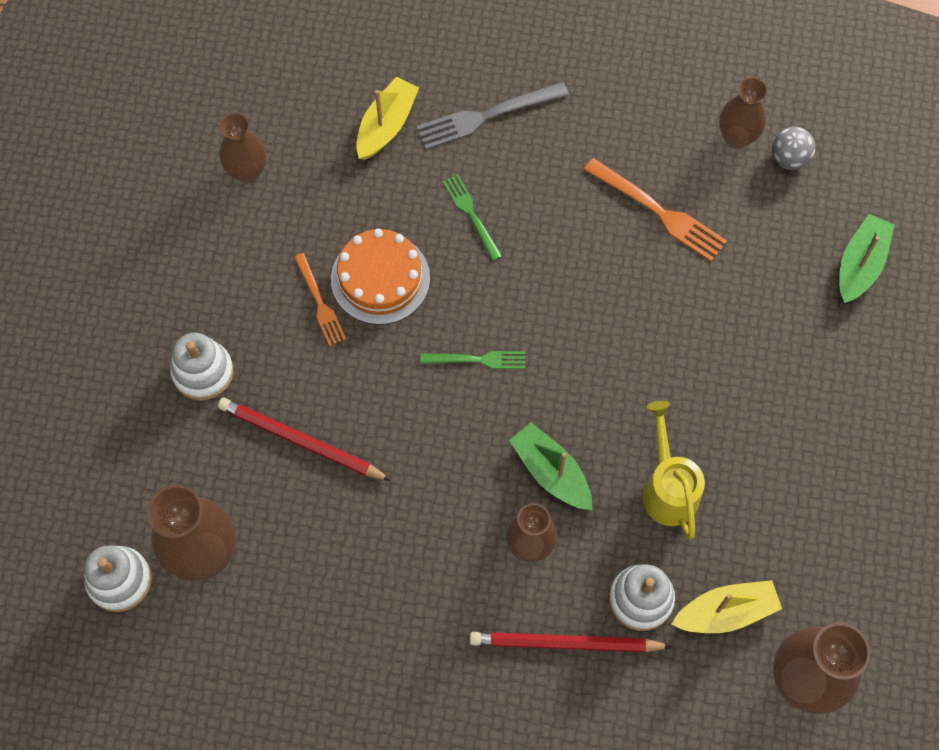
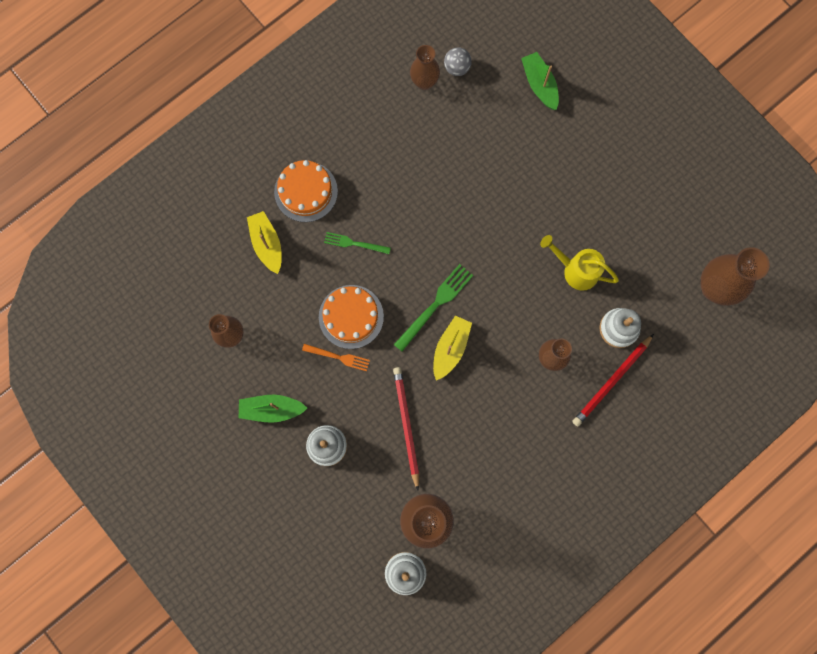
camera: 50 degrees left, 10 degrees up
red pencil [218,398,392,481] -> red pencil turned 105 degrees clockwise [393,367,419,490]
grey fork [416,82,569,150] -> orange cake [274,160,338,222]
green fork [420,351,526,369] -> green fork [394,264,473,352], size x1.57
green boat [509,423,592,510] -> green boat moved to [239,394,307,423]
orange fork [584,158,727,262] -> none
yellow boat [671,580,782,633] -> yellow boat moved to [433,316,472,380]

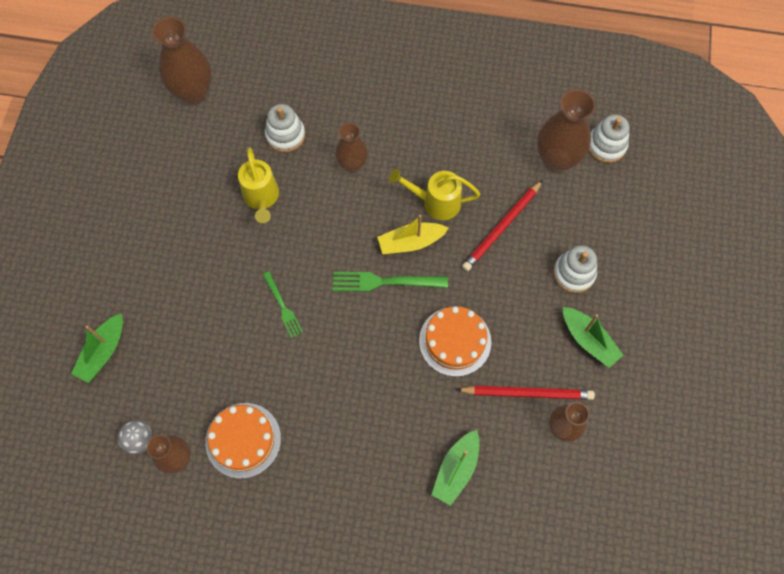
camera: 130 degrees left, 10 degrees down
yellow boat [247,211,282,274] -> green boat [432,430,480,506]
orange cake [274,160,338,222] -> orange cake moved to [205,403,281,479]
orange fork [302,344,370,371] -> none
green fork [324,232,391,254] -> green fork moved to [263,271,303,338]
red pencil [572,334,654,426] -> red pencil moved to [456,386,595,400]
none -> yellow watering can [389,169,480,220]

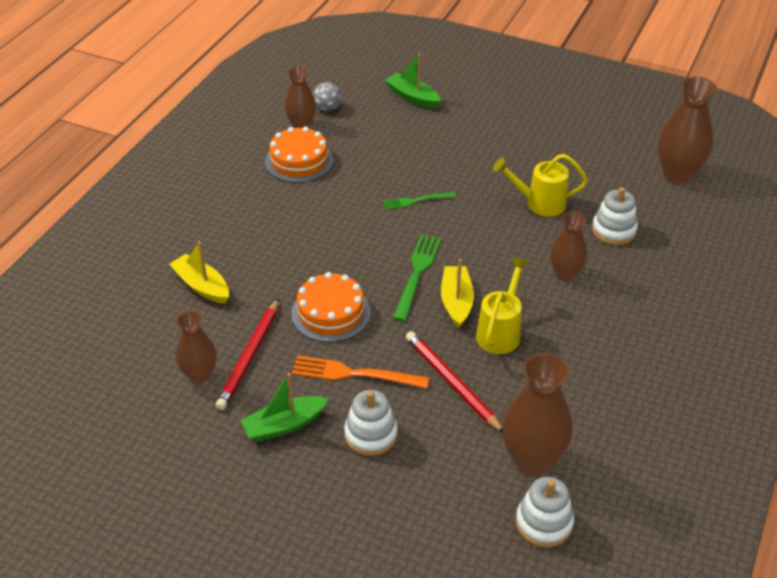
camera: 105 degrees right, 25 degrees down
green boat [432,430,480,506] -> yellow boat [169,241,229,304]
none -> orange fork [292,356,429,389]

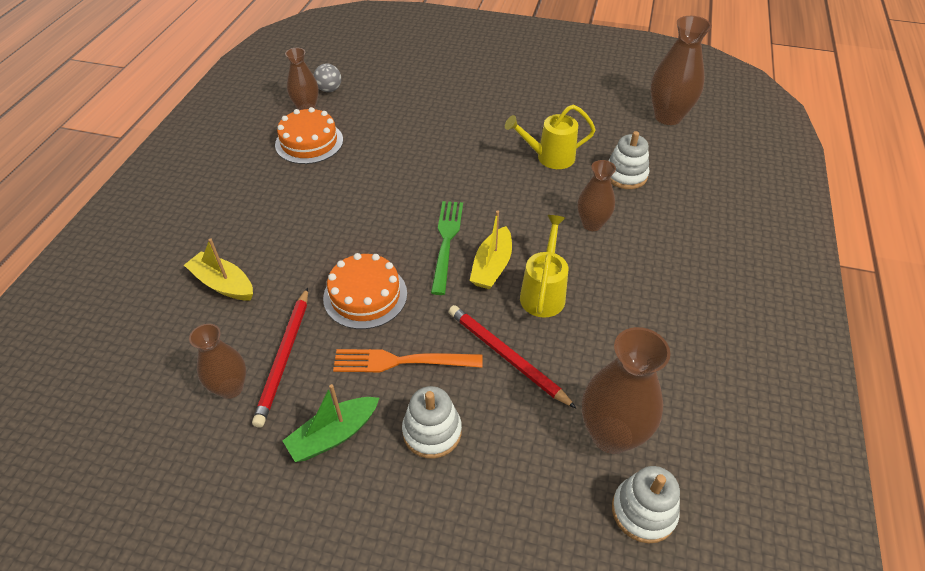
camera: 10 degrees left, 5 degrees up
green fork [382,192,456,210] -> none
green boat [385,53,441,109] -> none
yellow boat [441,259,474,328] -> yellow boat turned 150 degrees counterclockwise [470,211,512,289]

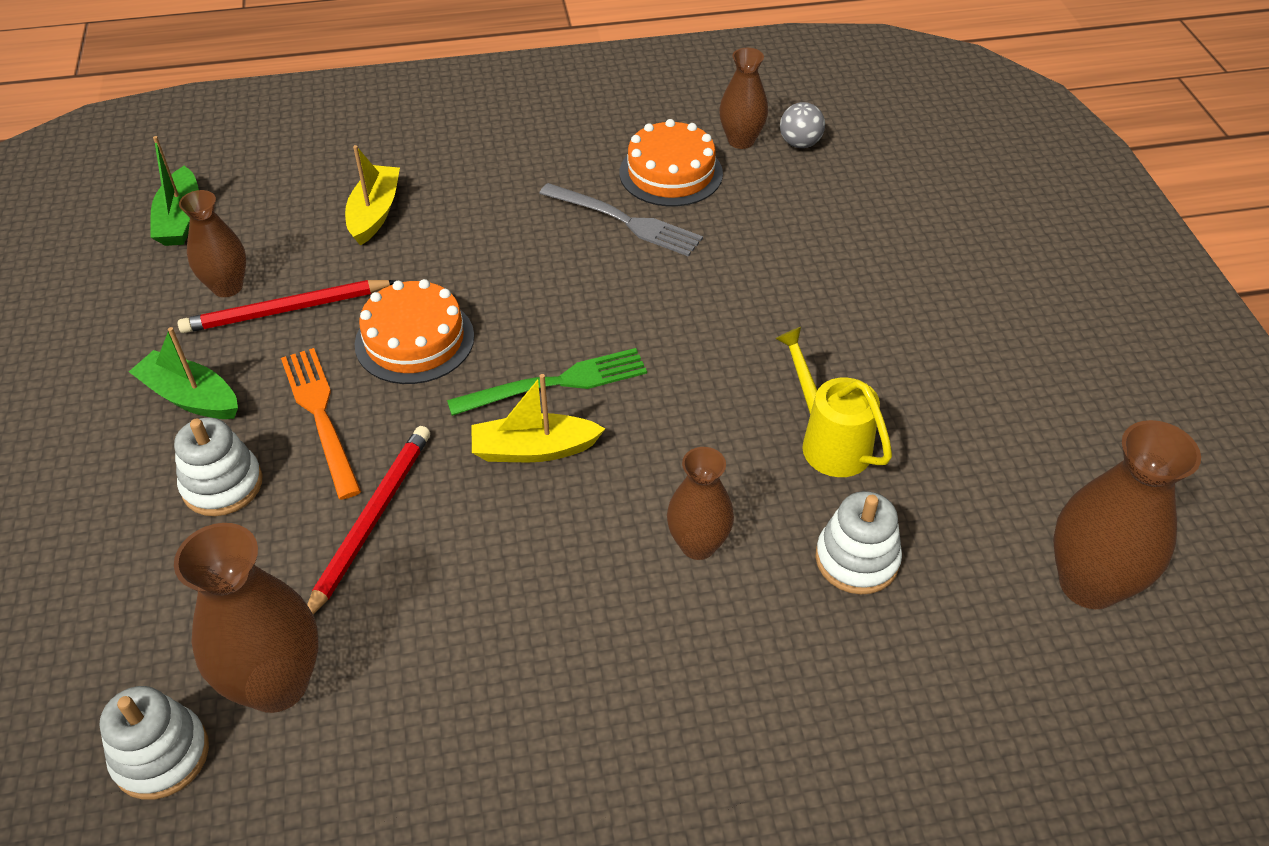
camera: 65 degrees right, 0 degrees up
yellow watering can [520,215,568,318] -> none
none -> green boat [150,136,199,246]
none -> grey fork [539,183,703,257]

